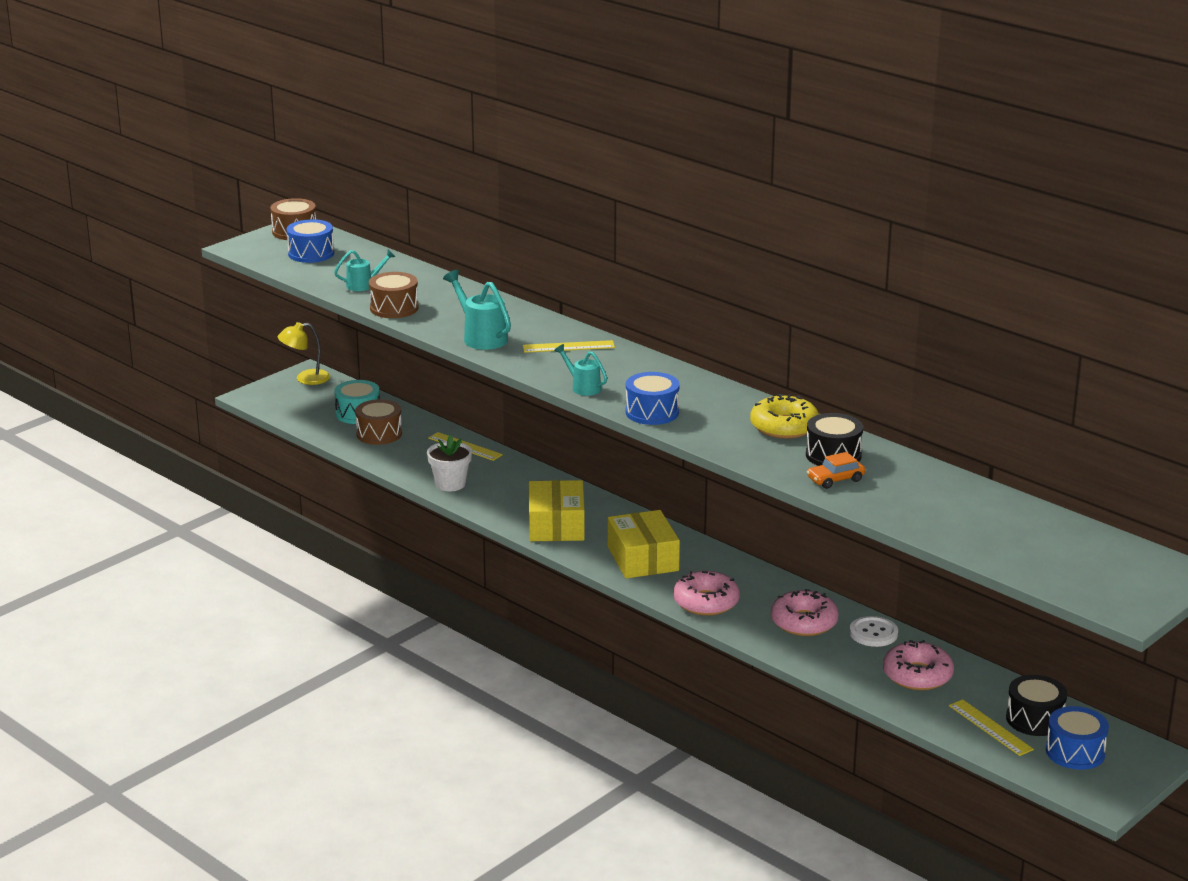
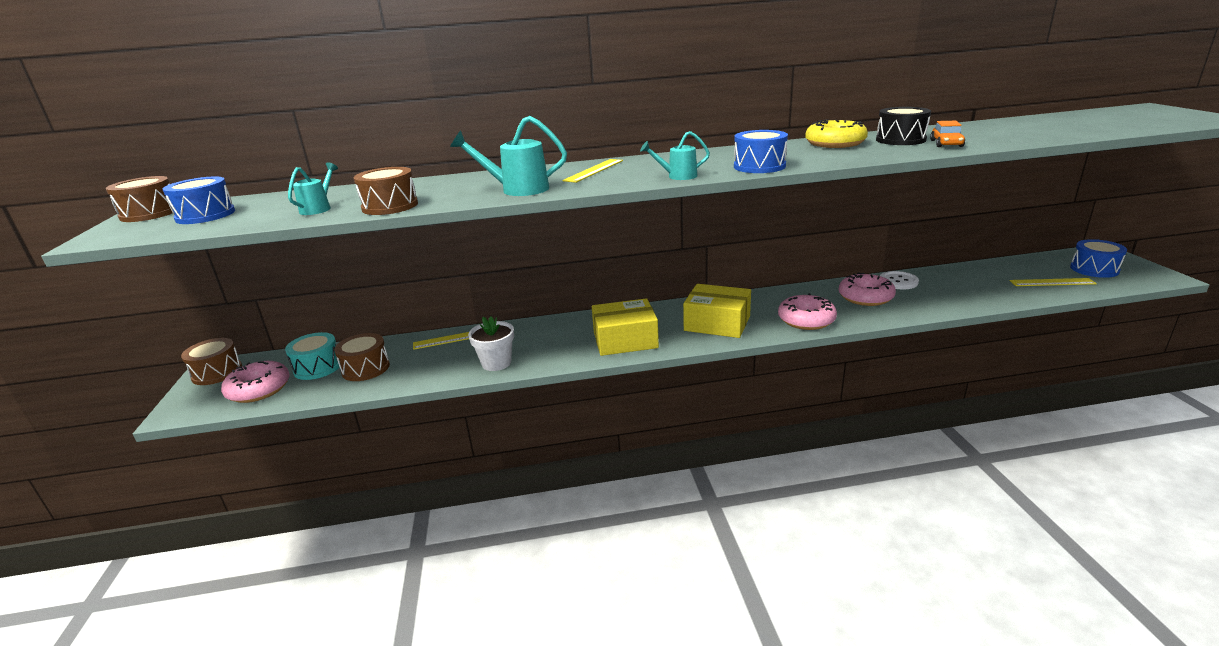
camera: 50 degrees left, 0 degrees up
yellow lamp [278,322,330,385] -> brown drum [181,338,242,385]
yellow box [529,480,585,541] -> yellow box turned 45 degrees counterclockwise [592,298,659,356]
pink donut [883,640,954,690] -> pink donut moved to [221,361,290,403]
black drum [1006,675,1067,736] -> none

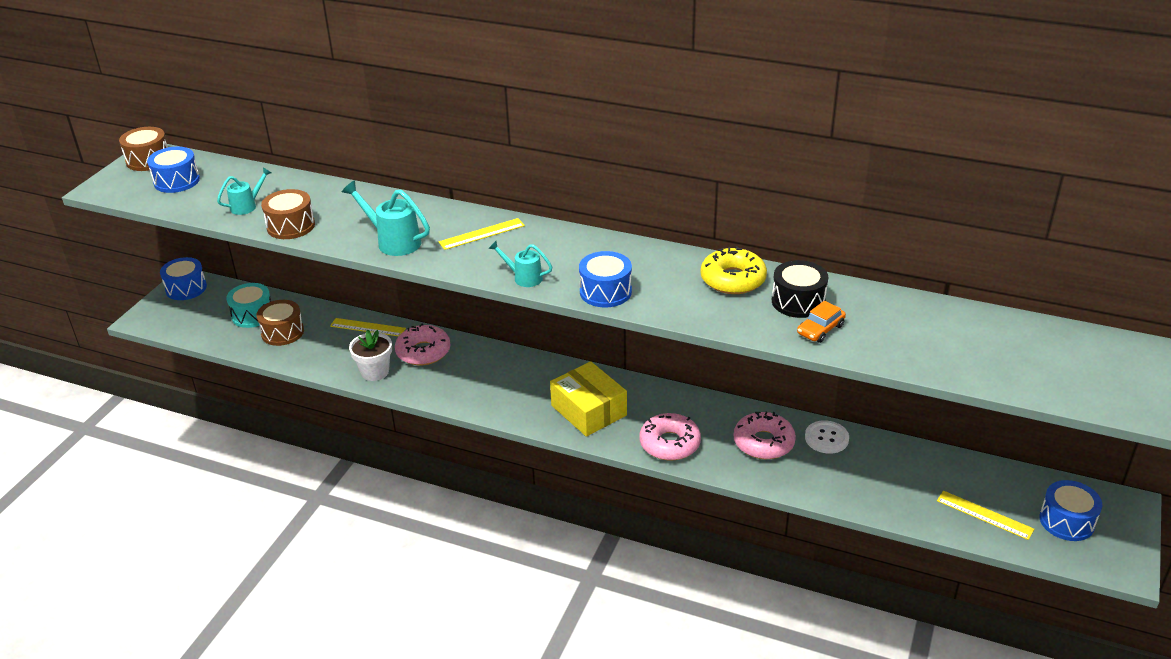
camera: 30 degrees right, 10 degrees up
brown drum [181,338,242,385] -> blue drum [160,257,207,300]
pink donut [221,361,290,403] -> pink donut moved to [395,324,450,365]
yellow box [592,298,659,356] -> none

